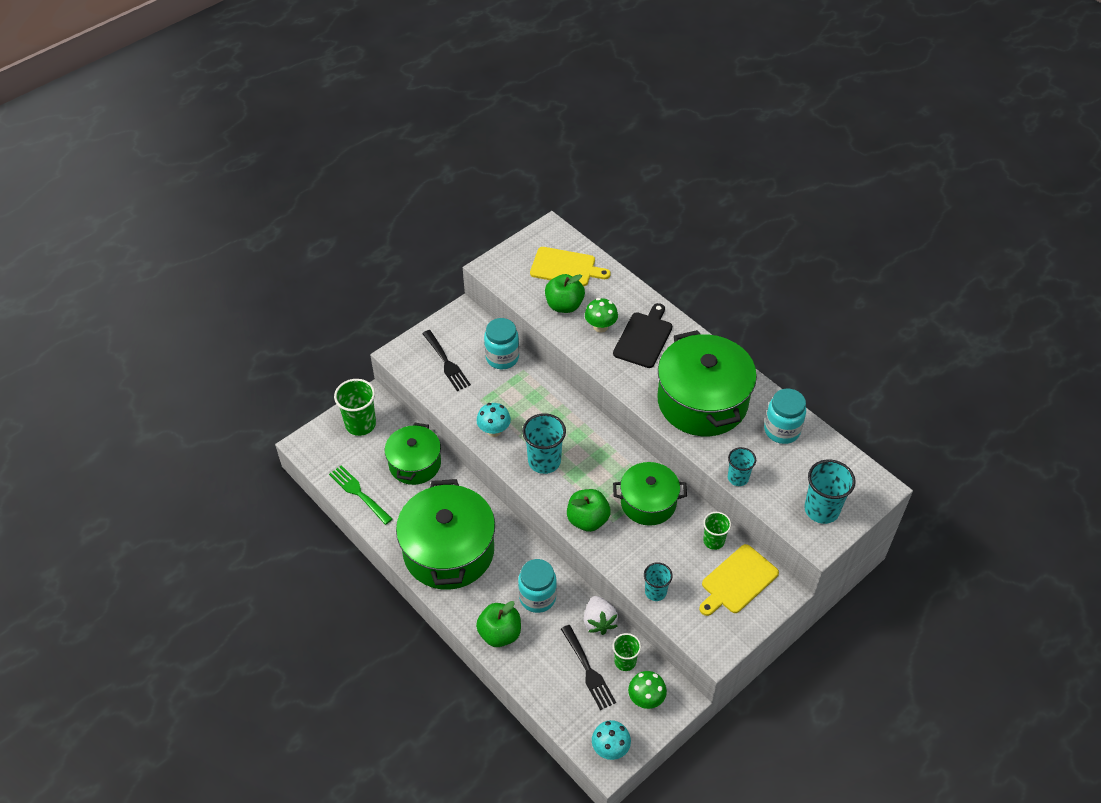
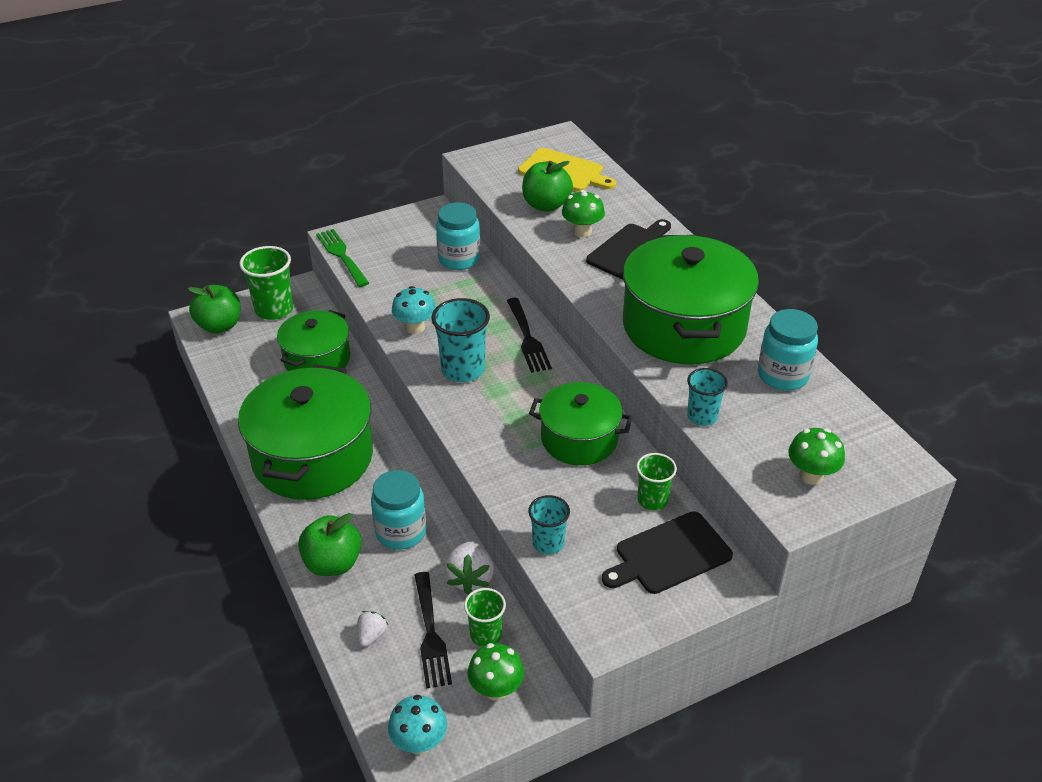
camera: 15 degrees right, 10 degrees down
green fork [329,465,392,525] -> green fork moved to [316,229,369,287]
black fork [422,330,471,391] -> black fork moved to [506,298,552,373]
green apple [567,489,611,532] -> green apple moved to [188,285,240,334]
yellow cutting board [699,544,779,616] -> black cutting board [602,511,733,594]
turquoise cup [804,460,856,524] -> green mushroom [788,428,845,485]
none -> white strawberry [357,611,388,647]

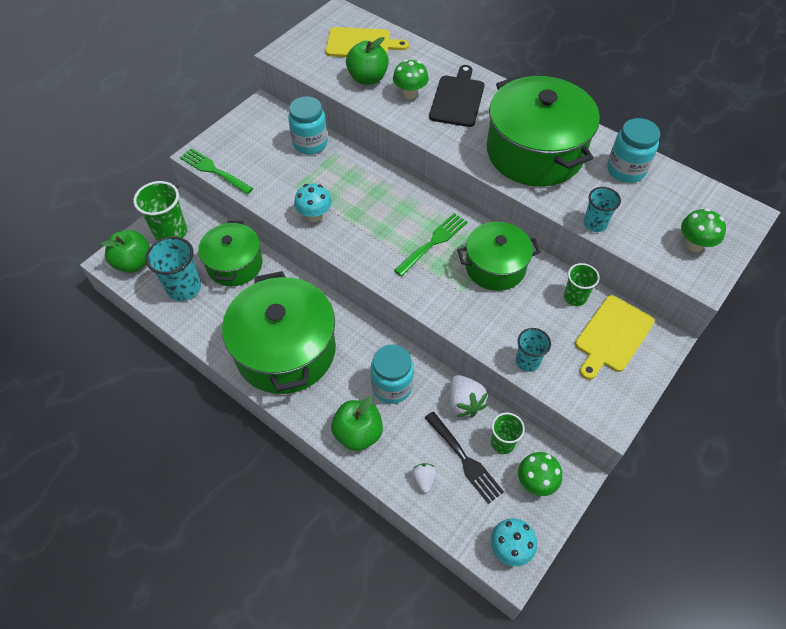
camera: 25 degrees left, 15 degrees up
turquoise cup [432,298,490,382] -> turquoise cup moved to [145,236,201,301]
black fork [506,298,552,373] -> none
black cutting board [602,511,733,594] -> yellow cutting board [575,295,654,380]
none -> green fork [394,213,468,276]

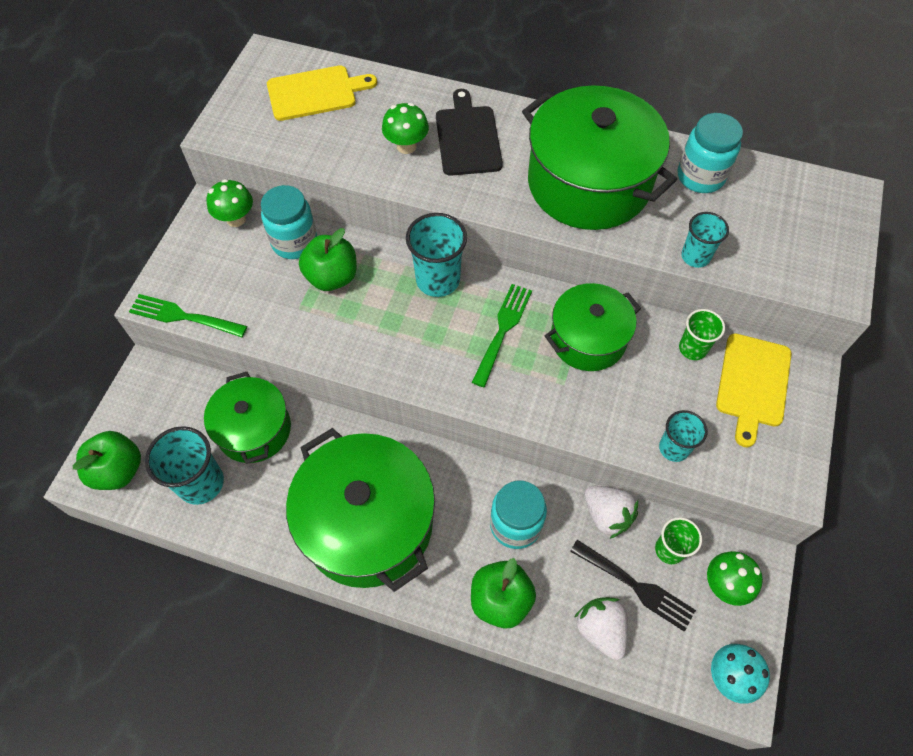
camera: 20 degrees left, 5 degrees up
green cup [133,181,187,241] -> none
turquoise mushroom [294,183,332,222] -> none
green apple [346,37,389,85] -> green apple moved to [299,228,357,291]
white strawberry [412,463,436,493] -> white strawberry [574,597,628,660], size x1.69
green mushroom [681,208,726,252] -> green mushroom moved to [206,179,253,227]
none -> turquoise cup [406,213,467,297]

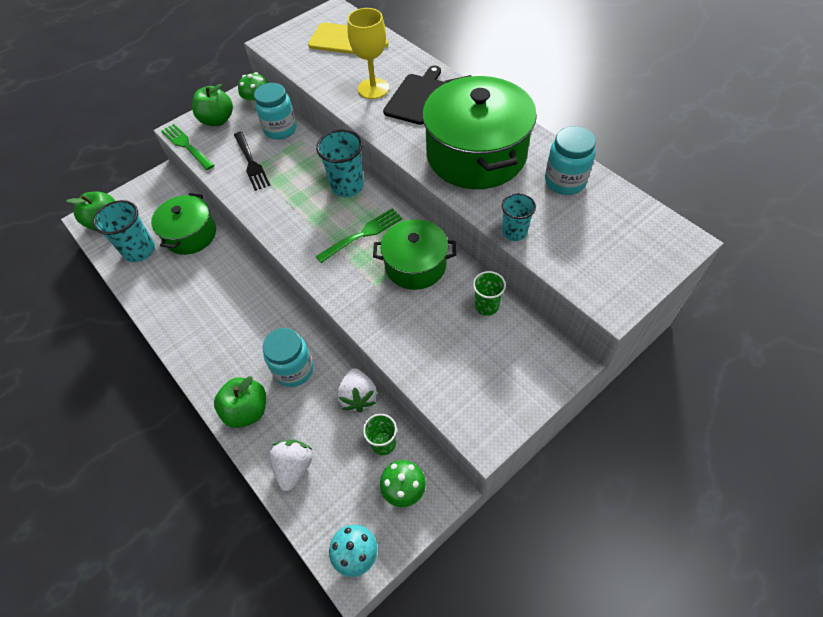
camera: 35 degrees right, 5 degrees down
green pot [286,428,435,592] -> none
green apple [299,228,357,291] -> green apple moved to [192,84,233,126]
green mushroom [382,103,429,154] -> yellow goblet [347,8,389,99]
black fork [570,540,696,632] -> black fork moved to [234,131,270,191]
turquoise cup [659,410,708,462] -> none
yellow cutting board [716,333,792,447] -> none

